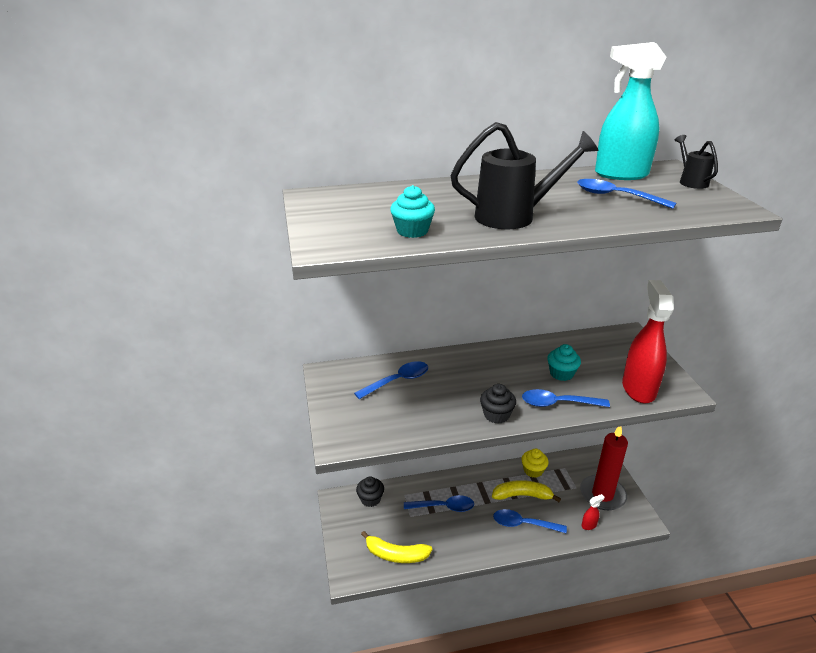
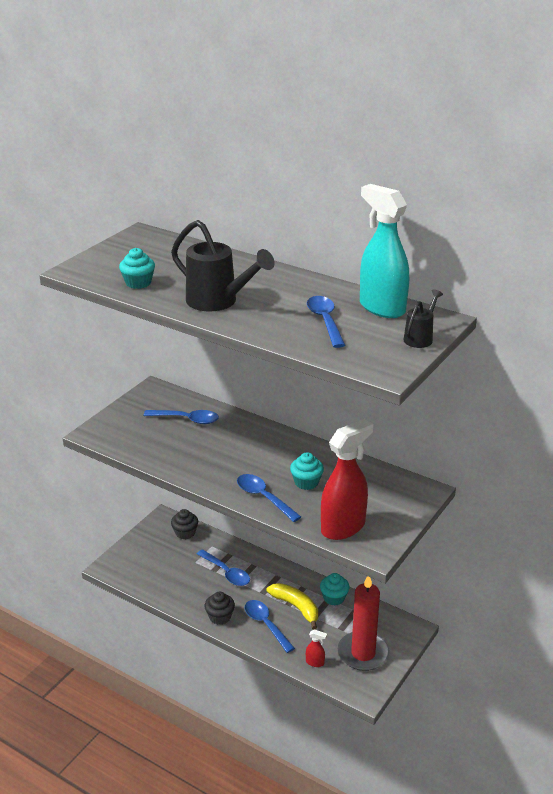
camera: 45 degrees right, 0 degrees up
yellow banana [361,531,433,563] -> none
black cupcake [480,384,516,424] -> black cupcake moved to [204,592,235,625]
yellow cupcake [522,449,548,478] -> turquoise cupcake [320,573,349,606]

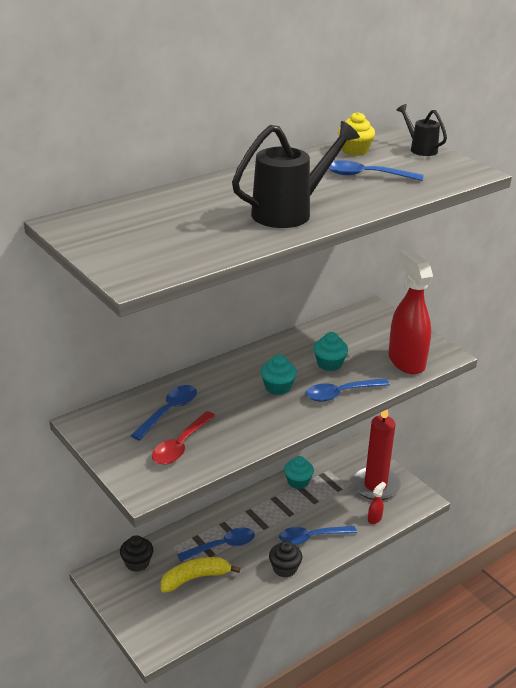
camera: 70 degrees left, 0 degrees up
turquoise cupcake [119,248,155,289] -> turquoise cupcake moved to [261,354,297,395]
yellow banana [266,583,318,630] -> yellow banana moved to [161,557,240,592]
turquoise spray bottle [360,184,409,318] -> yellow cupcake [338,112,375,156]
none -> red spoon [152,411,216,465]

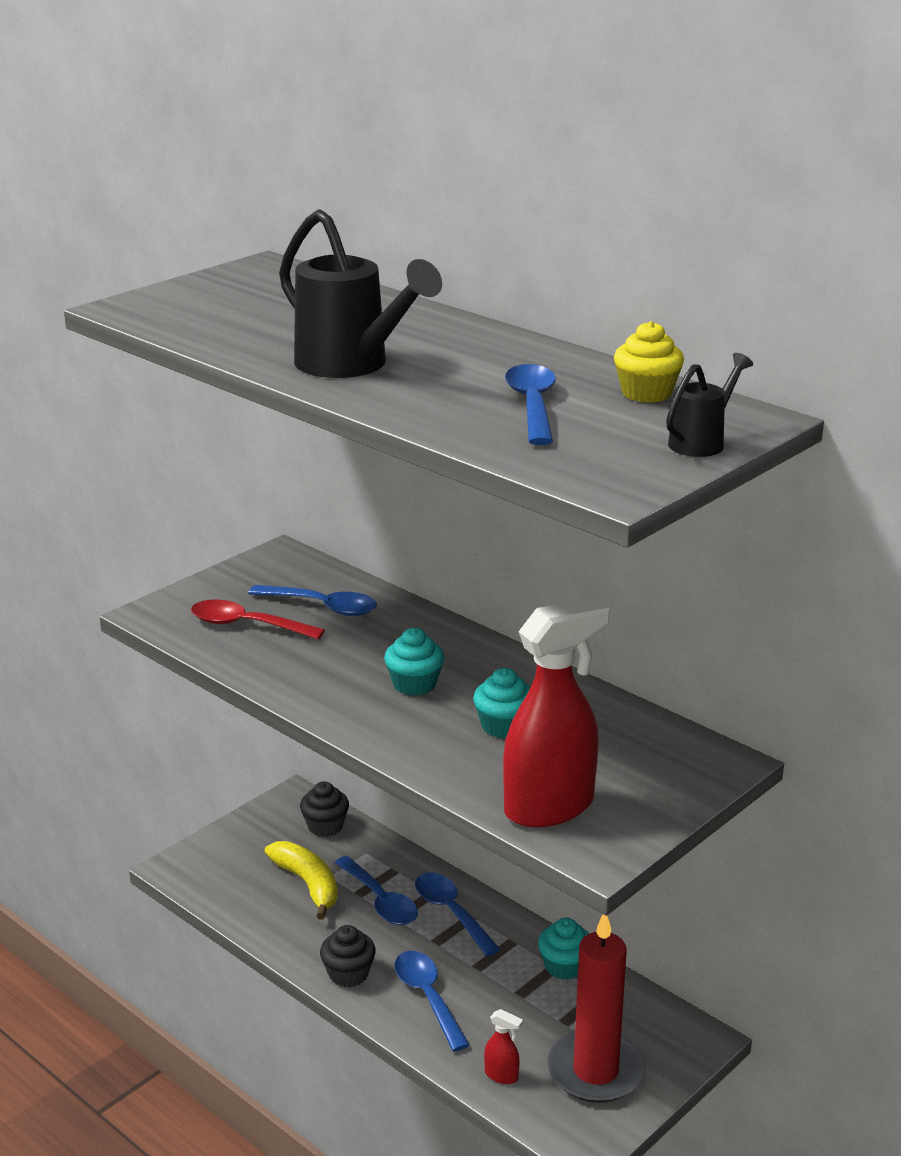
camera: 80 degrees right, 5 degrees down
blue spoon [305,378,390,401] -> blue spoon moved to [415,872,501,956]

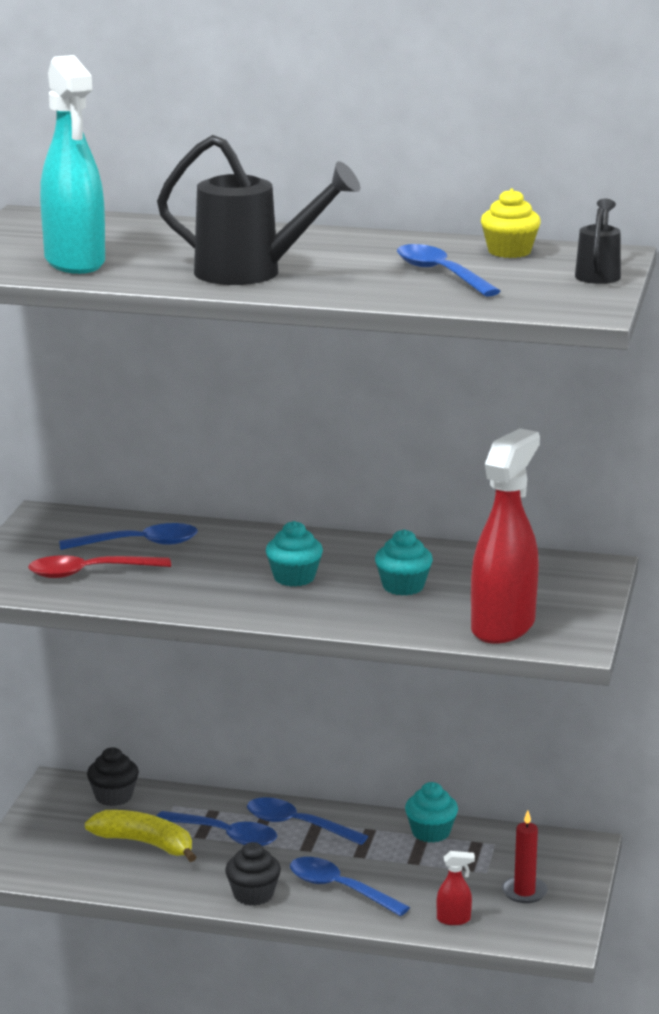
camera: 30 degrees left, 5 degrees down
red candle [547,915,646,1103] -> red candle [502,810,548,903], size x0.50
none -> turquoise spray bottle [40,55,105,274]

